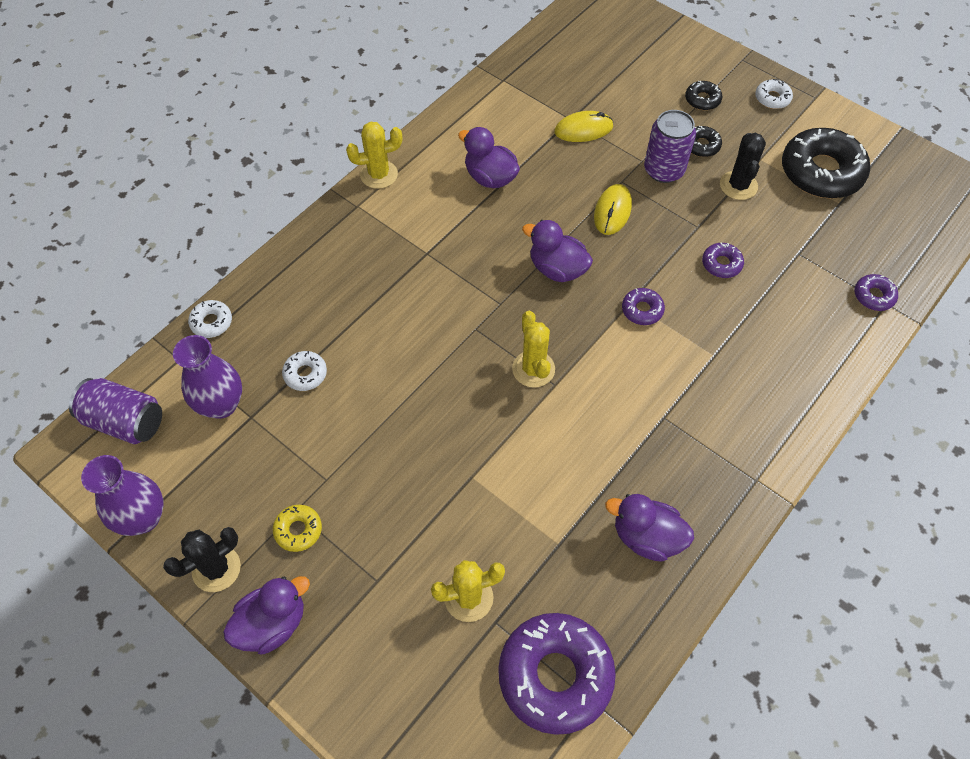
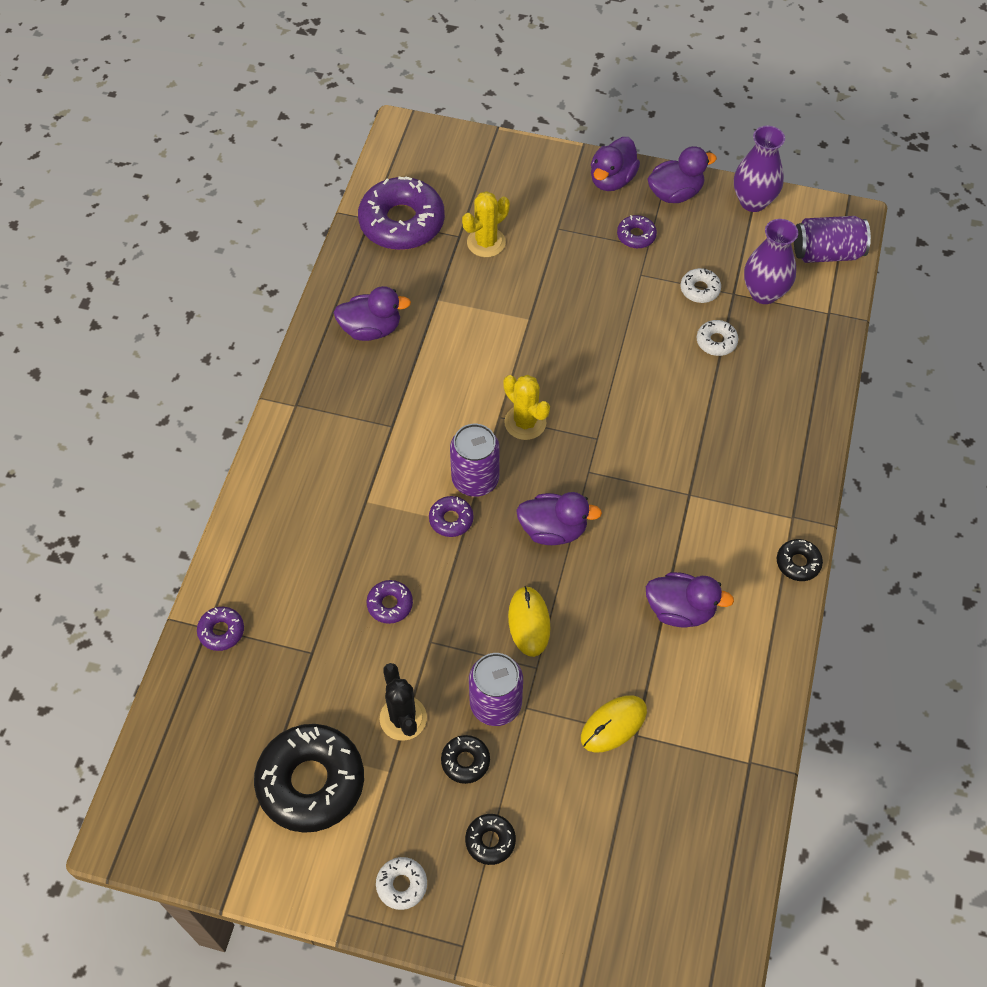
camera: 155 degrees right, 0 degrees up
black cactus [163,527,241,592] -> purple duck [647,146,717,203]
white donut [188,300,232,338] -> white donut moved to [681,268,721,303]
yellow donut [273,505,322,552] -> purple donut [617,215,657,249]
yellow cactus [346,122,402,189] -> black donut [777,539,823,581]
none -> purple can [450,424,500,497]

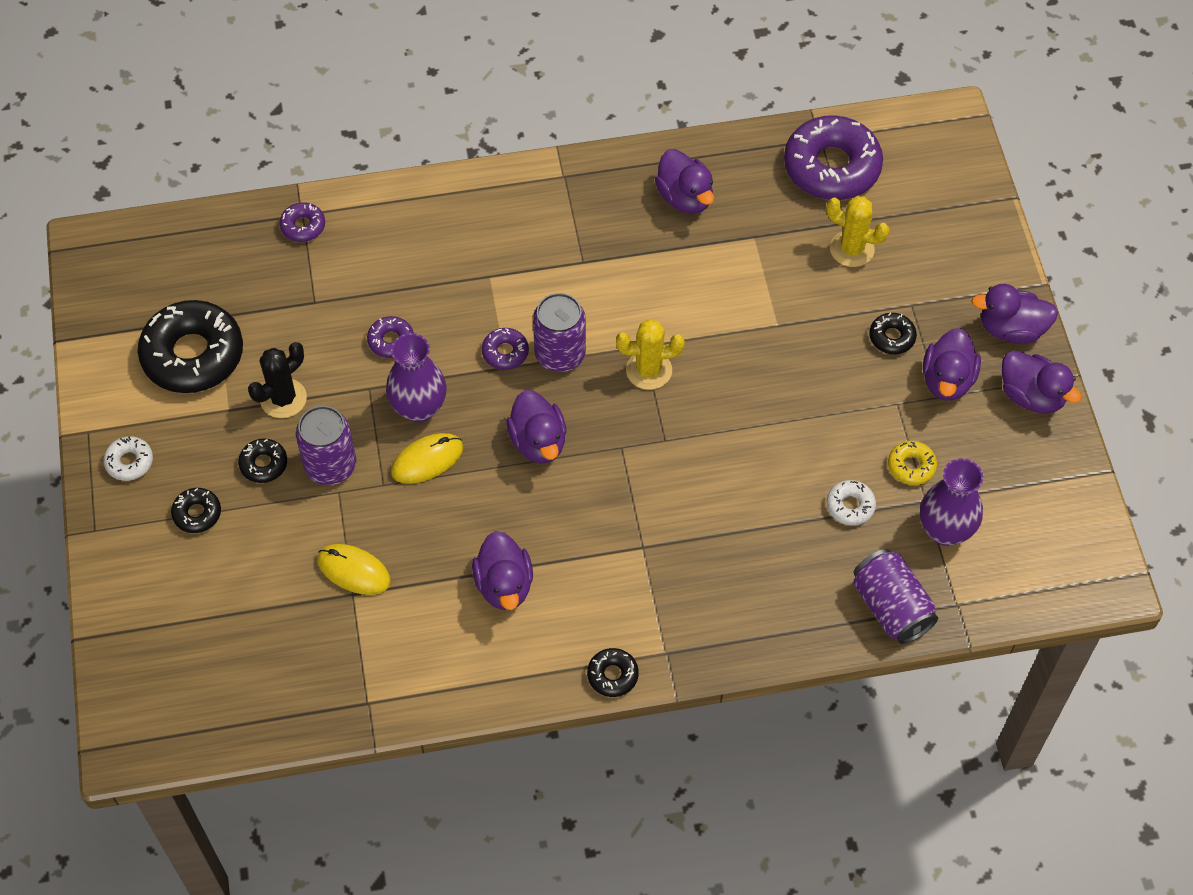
camera: 65 degrees right, 0 degrees up
yellow cactus [503,375,550,440] -> yellow cactus turned 60 degrees clockwise [616,319,685,390]
purple donut [617,215,657,249] -> purple duck [923,328,981,401]
white donut [681,268,721,303] -> yellow donut [888,441,937,485]
purple vase [734,126,785,212] -> purple vase moved to [386,333,447,423]
purple can [794,216,871,263] -> purple can moved to [853,549,938,644]
none -> black donut [869,313,917,354]

